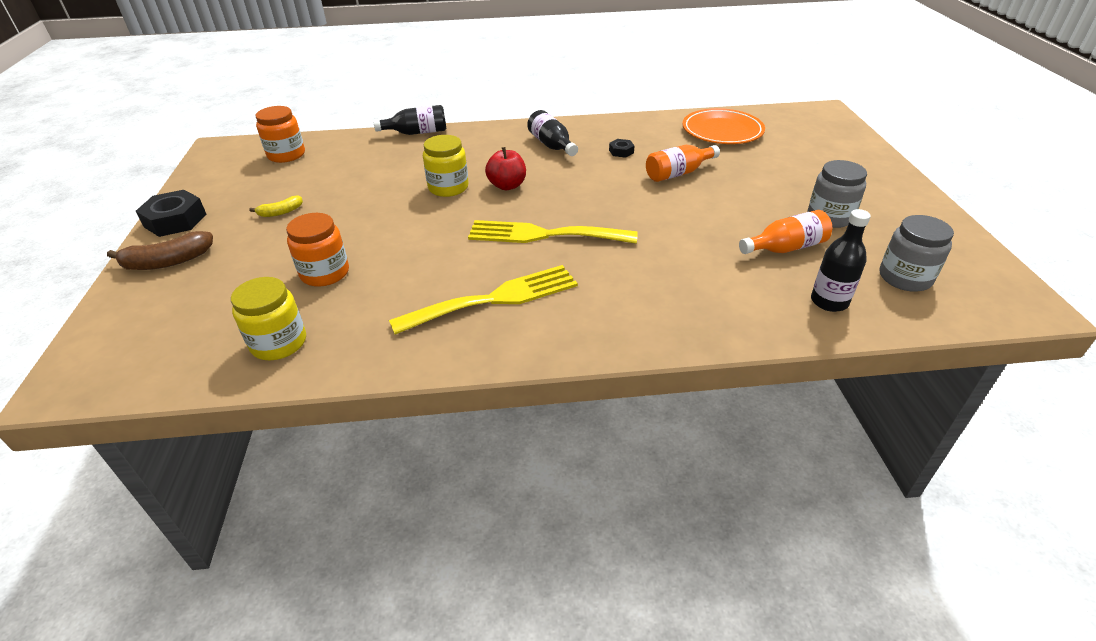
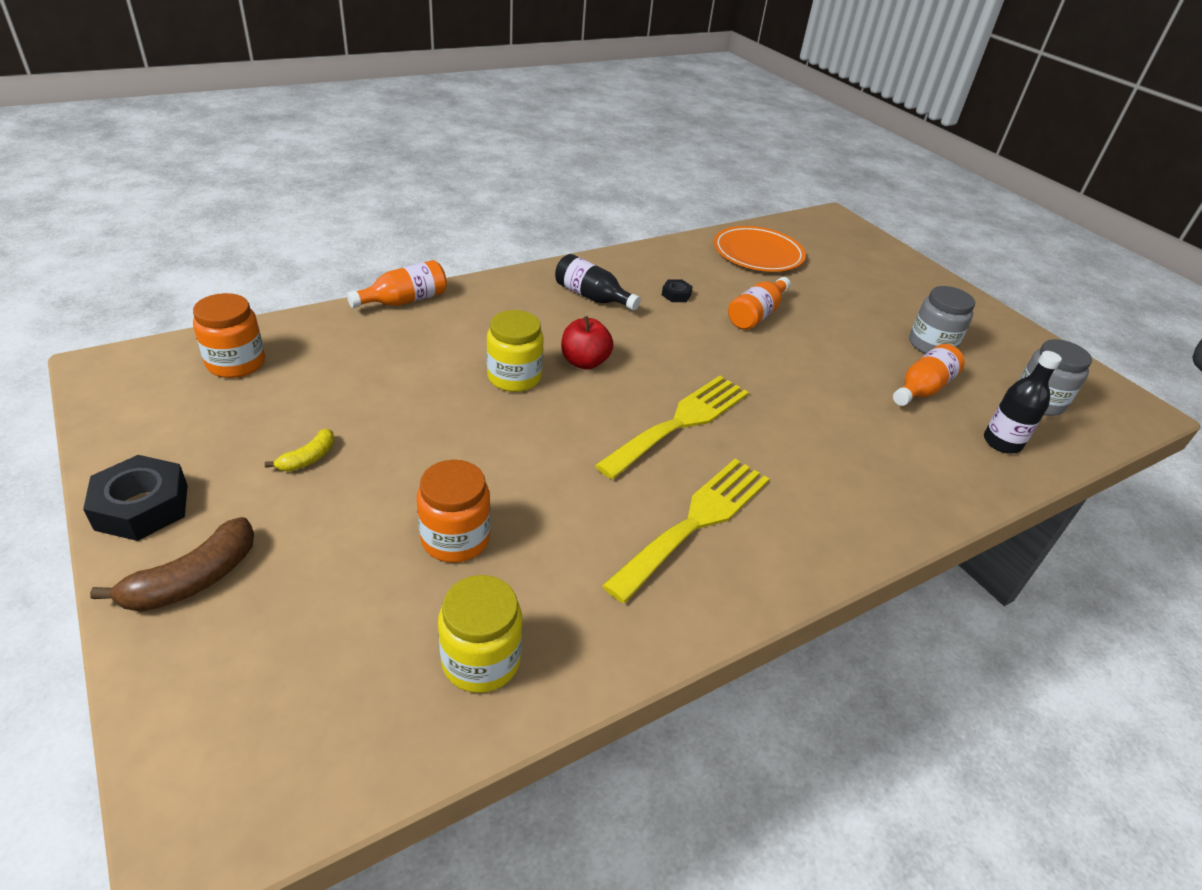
camera: 30 degrees left, 0 degrees up
black bottle [373,105,446,135] -> orange bottle [347,260,447,308]
yellow fork [468,220,638,244] -> yellow fork turned 150 degrees clockwise [595,375,749,479]

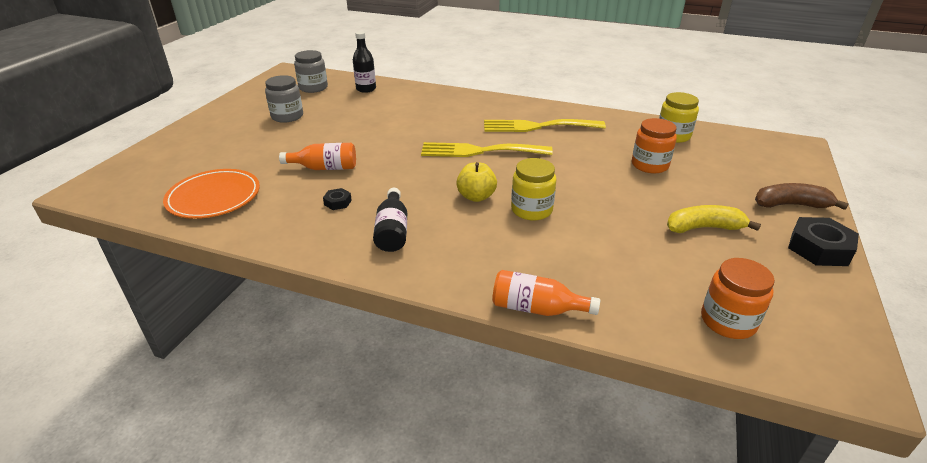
camera: 125 degrees left, 5 degrees down
yellow banana [265,429,335,472] -> yellow banana [667,205,761,233], size x1.72
red apple [561,316,614,369] -> yellow apple [456,162,497,202]
orange bottle [893,344,965,406] -> none

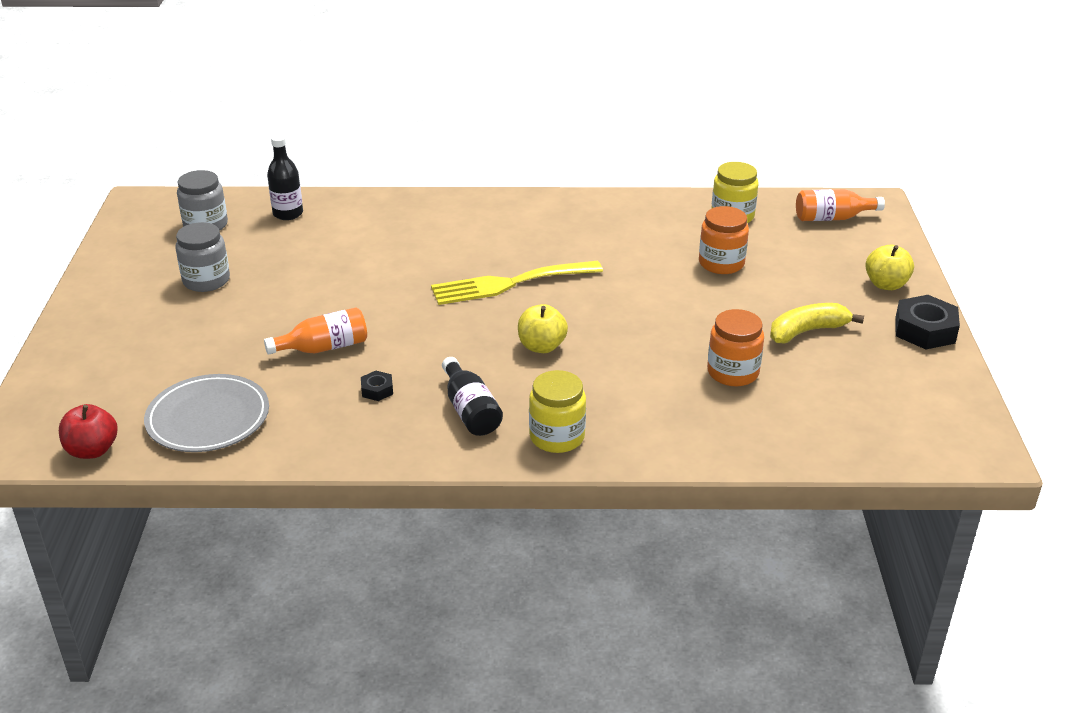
camera: 20 degrees left, 0 degrees up
orange plate [163,169,260,219] -> grey plate [144,374,269,452]
yellow fork [484,119,606,132] -> none
orange bottle [492,270,600,316] -> orange bottle moved to [796,189,885,221]
yellow jar [511,158,556,220] -> yellow jar moved to [529,370,586,453]
orange jar [701,258,775,339] -> orange jar moved to [707,309,764,386]
brown banana [755,183,849,210] -> yellow apple [865,245,914,290]
none -> red apple [59,404,118,459]

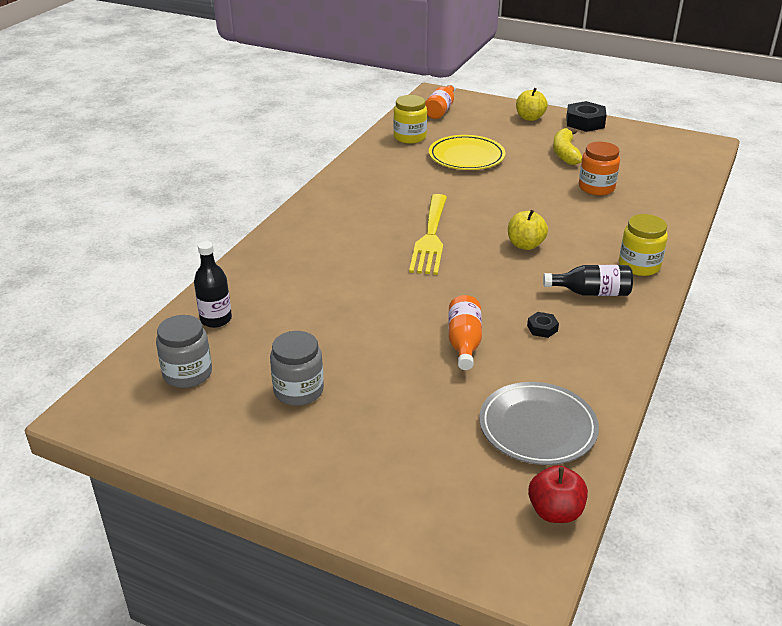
camera: 65 degrees left, 0 degrees up
orange jar [699,206,749,274] -> yellow plate [429,135,506,170]

